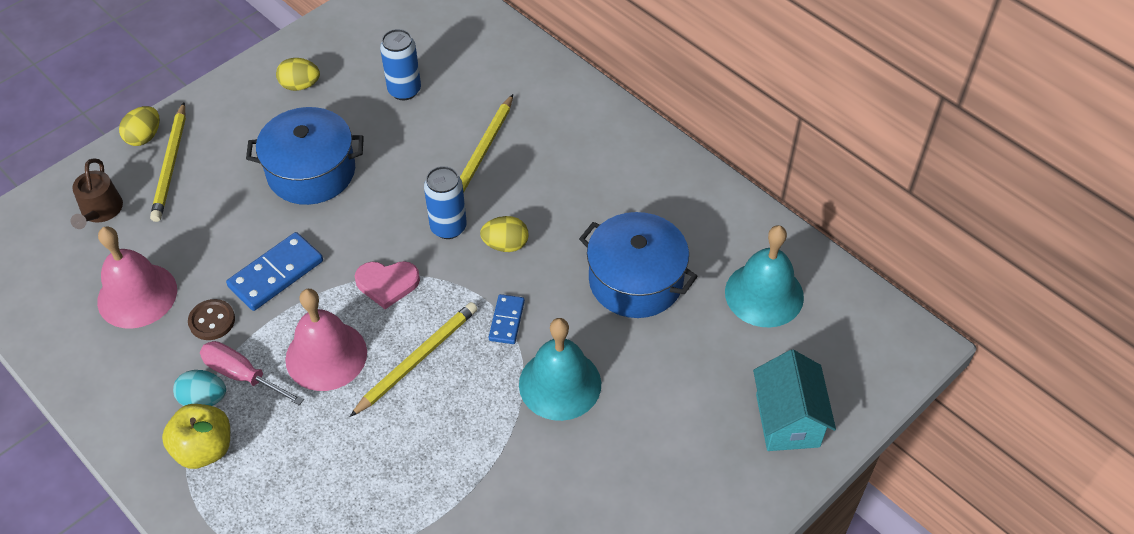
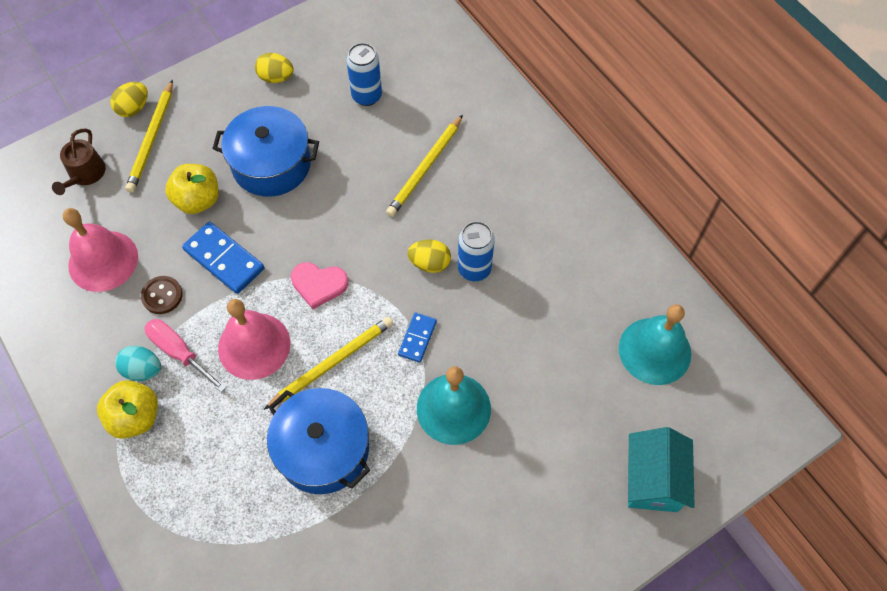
camera: 10 degrees right, 10 degrees up
blue domino [226,232,323,311] -> blue domino turned 75 degrees clockwise [182,222,264,294]
blue can [424,166,467,239] -> blue can moved to [458,221,495,281]
blue pot [579,212,698,318] -> blue pot moved to [267,388,370,494]
none -> yellow apple [165,164,219,214]

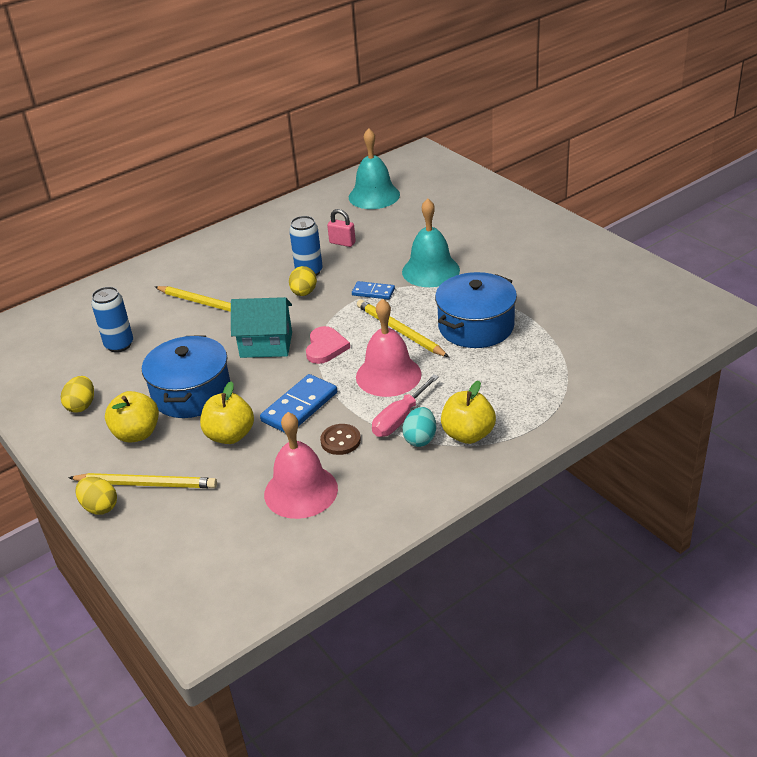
camera: 90 degrees left, 25 degrees down
brown watering can [52,129,106,195] -> none
turquoise house [628,427,695,512] -> turquoise house moved to [231,297,292,358]
none -> yellow apple [105,391,159,443]
none -> pink padlock [327,209,356,247]

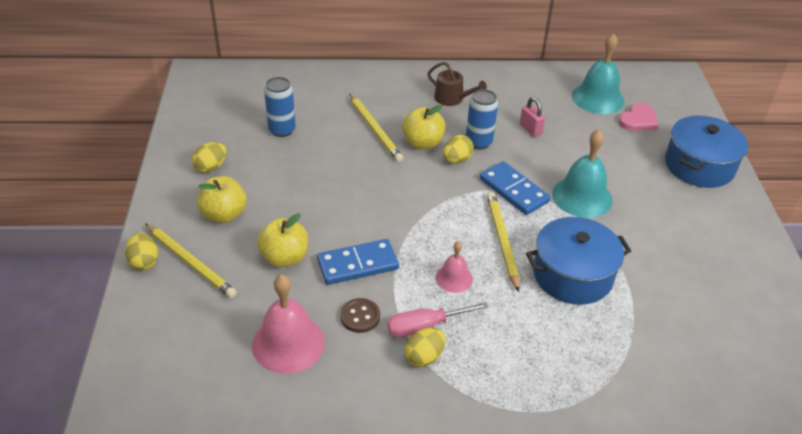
camera: 30 degrees right, 5 degrees up
blue pot [142,335,230,418] -> blue pot moved to [665,116,748,188]
turquoise house [231,297,292,358] -> none
pink heart [306,326,350,364] -> pink heart moved to [619,102,659,131]
blue domino [352,281,395,299] -> blue domino [480,161,551,215], size x1.69
pink bell [356,299,421,397] -> pink bell [436,241,473,293], size x0.56
turquoise egg [403,407,436,447] -> yellow egg [404,328,446,367]
yellow apple [441,381,496,444] -> yellow apple moved to [402,105,446,150]
none -> brown watering can [428,62,487,106]

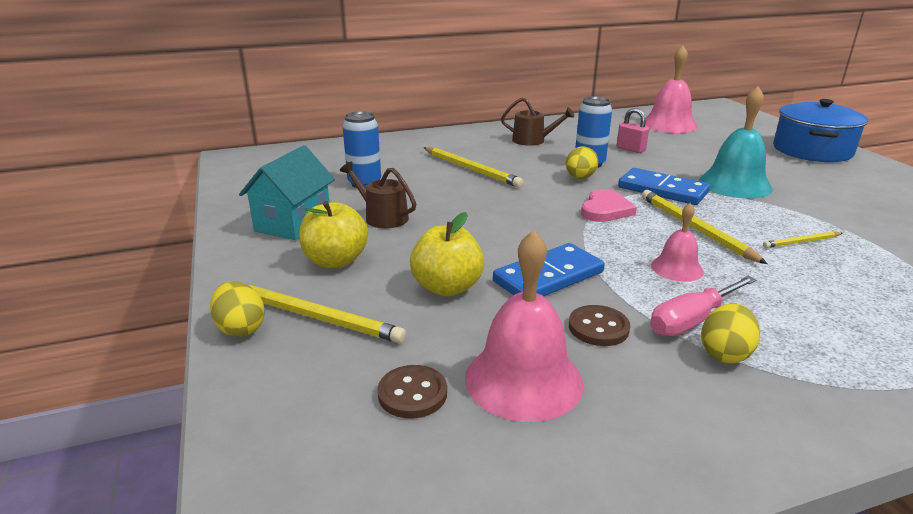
camera: 15 degrees left, 15 degrees down
yellow egg [192,142,227,173] -> turquoise house [239,145,335,240]
yellow apple [402,105,446,150] -> none
blue pot [526,217,631,305] -> yellow pencil [763,232,842,248]
turquoise bell [572,33,625,114] -> pink bell [645,45,698,133]
pink heart [619,102,659,131] -> pink heart moved to [581,189,637,222]
none -> brown watering can [340,162,416,229]
none -> brown button [377,365,447,419]

